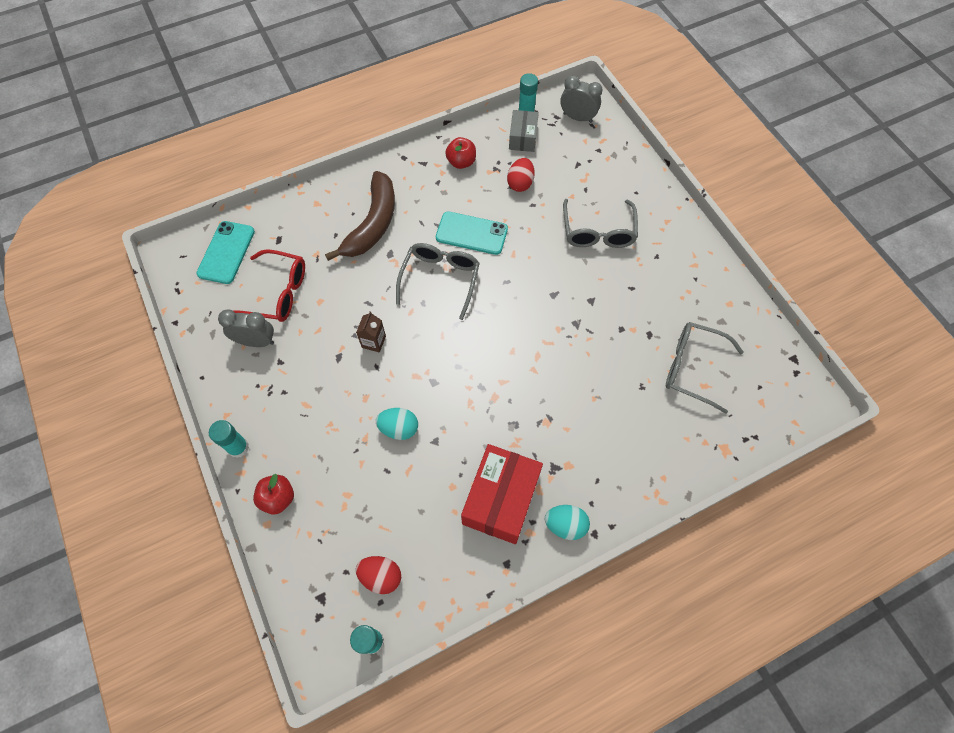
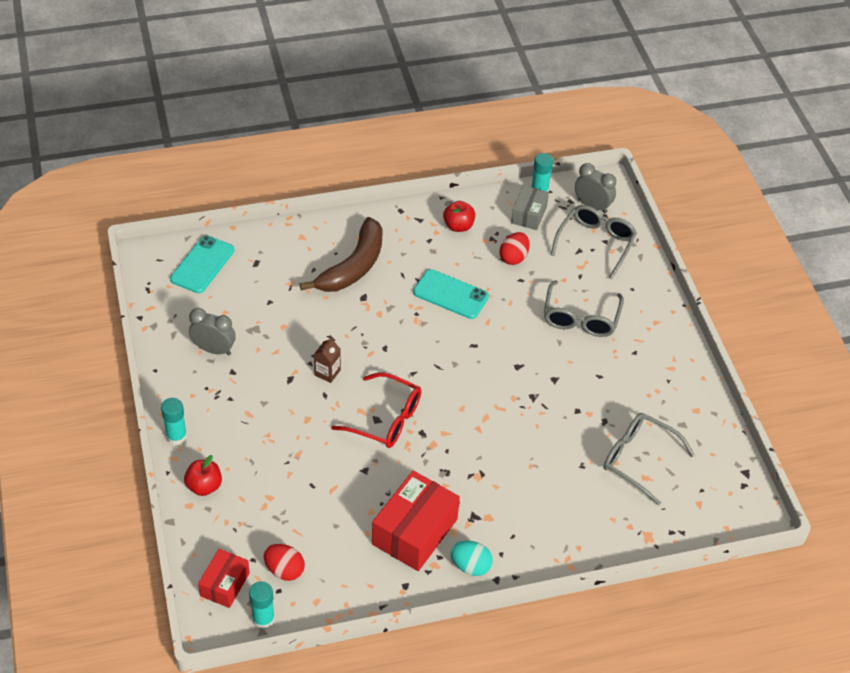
camera: 10 degrees right, 15 degrees down
red glasses [233,249,305,322] -> red glasses moved to [331,372,421,448]
turquoise egg [376,408,418,440] -> none
grey glasses [396,243,480,320] -> grey glasses moved to [551,205,637,280]
none -> red box [198,549,250,608]

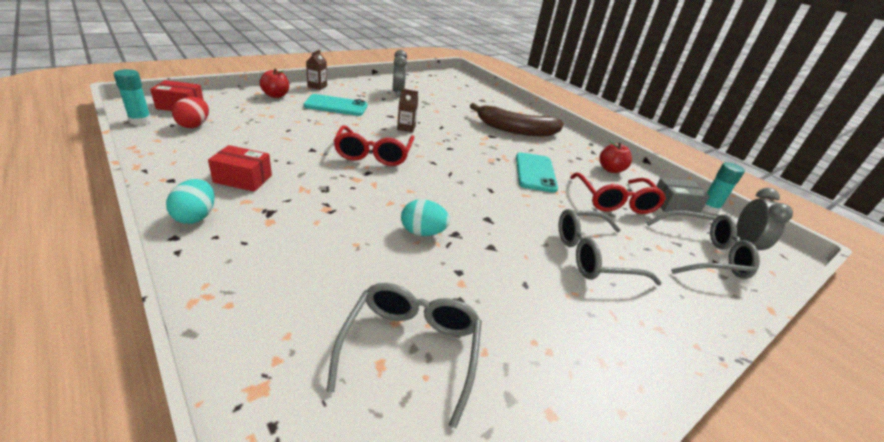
camera: 65 degrees right, 15 degrees down
turquoise glue stick [161,398,187,445] -> brown carton [306,50,327,90]
turquoise phone [170,235,235,293] -> turquoise phone moved to [303,94,367,116]
red box [372,471,460,571] -> red box [208,145,272,192], size x0.58
red egg [500,232,530,265] -> red glasses [570,173,666,214]
none -> turquoise egg [401,199,450,236]

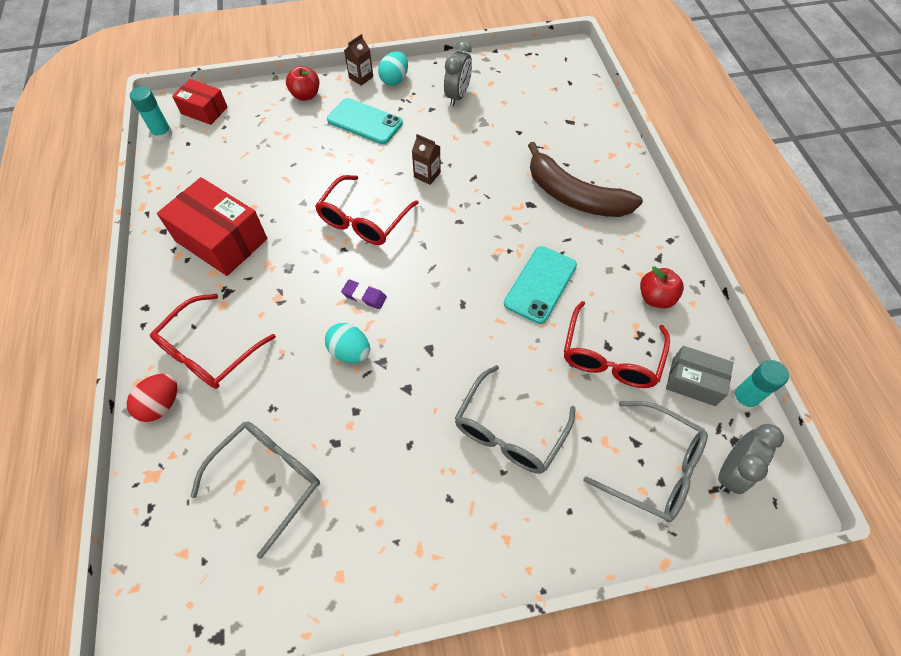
camera: 30 degrees right, 25 degrees up
turquoise egg [166,179,215,224] -> turquoise egg moved to [378,51,408,86]
red egg [172,97,209,128] -> red egg moved to [127,373,177,422]
red box [208,145,272,192] -> red box [157,177,267,276], size x1.73
grey glasses [558,209,662,285] -> grey glasses turned 75 degrees counterclockwise [455,365,576,474]
none -> red glasses [150,294,276,389]
none -> purple eraser [341,279,387,309]

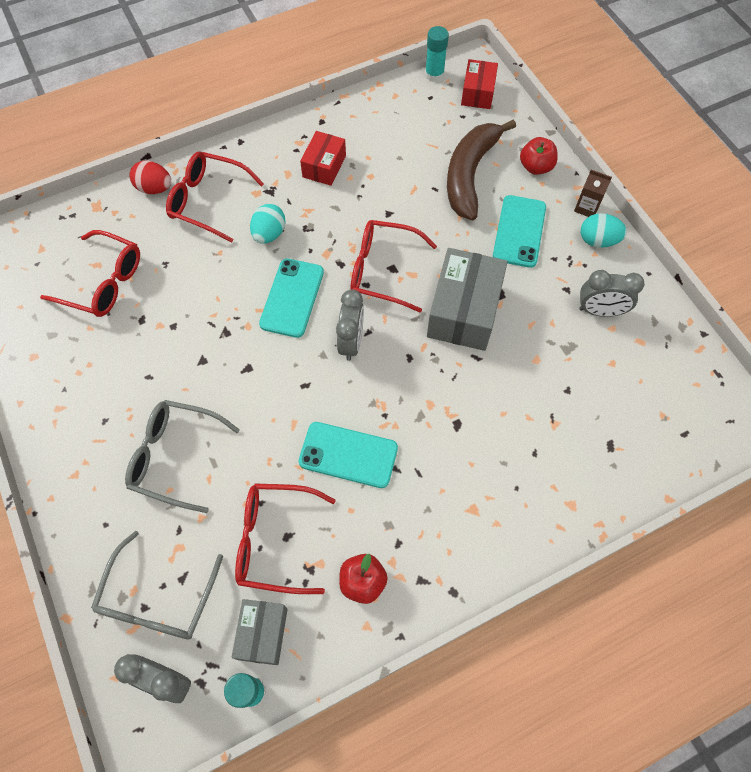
camera: 75 degrees right, 5 degrees up
red box [157,177,267,276] -> red box [300,131,346,186], size x0.58
grey glasses [190,421,320,559] -> red glasses [40,230,140,317]
turquoise egg [325,323,370,363] -> turquoise egg moved to [250,204,286,244]
purple eraser [341,279,387,309] -> turquoise phone [259,259,324,338]
brown carton [412,134,441,185] -> grey box [427,248,508,351]
brown banana [528,142,643,217] -> brown banana moved to [447,120,516,220]
none -> grey clock [336,289,364,361]

